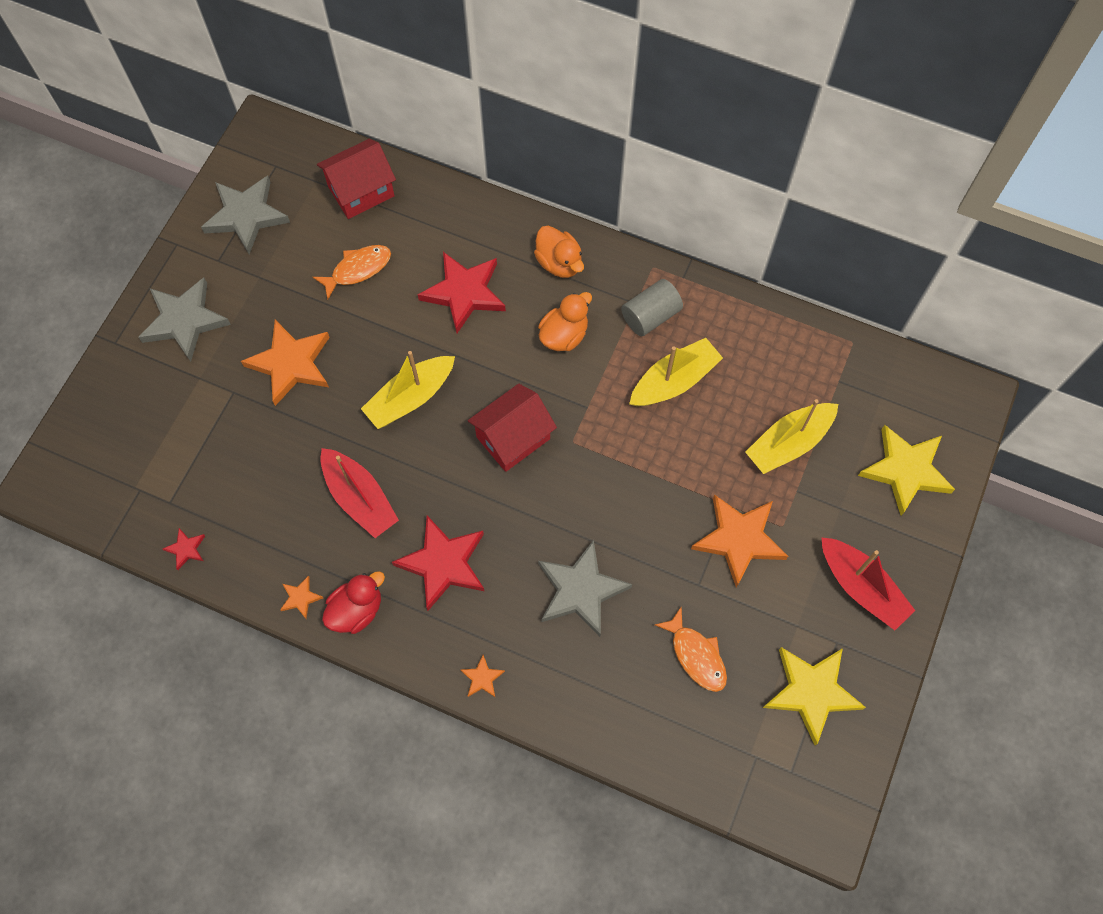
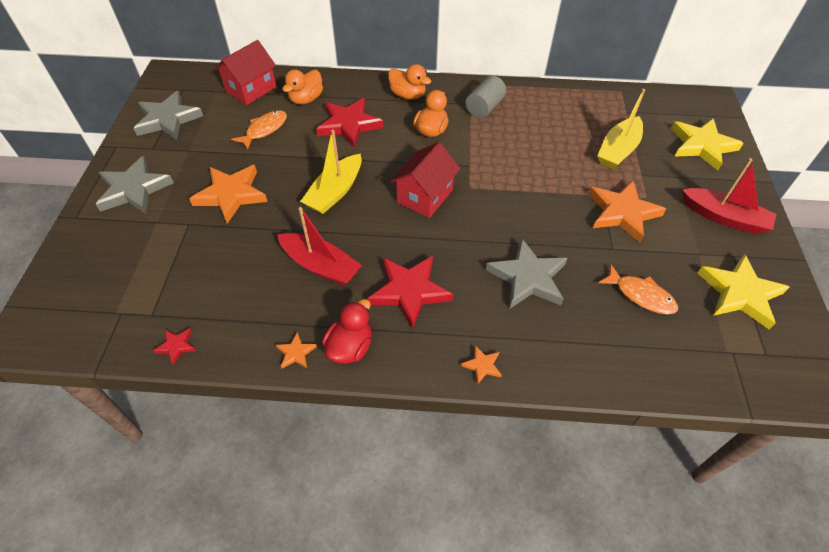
camera: 20 degrees left, 15 degrees down
yellow boat [629,338,723,406] -> none
none -> orange duck [282,69,323,104]

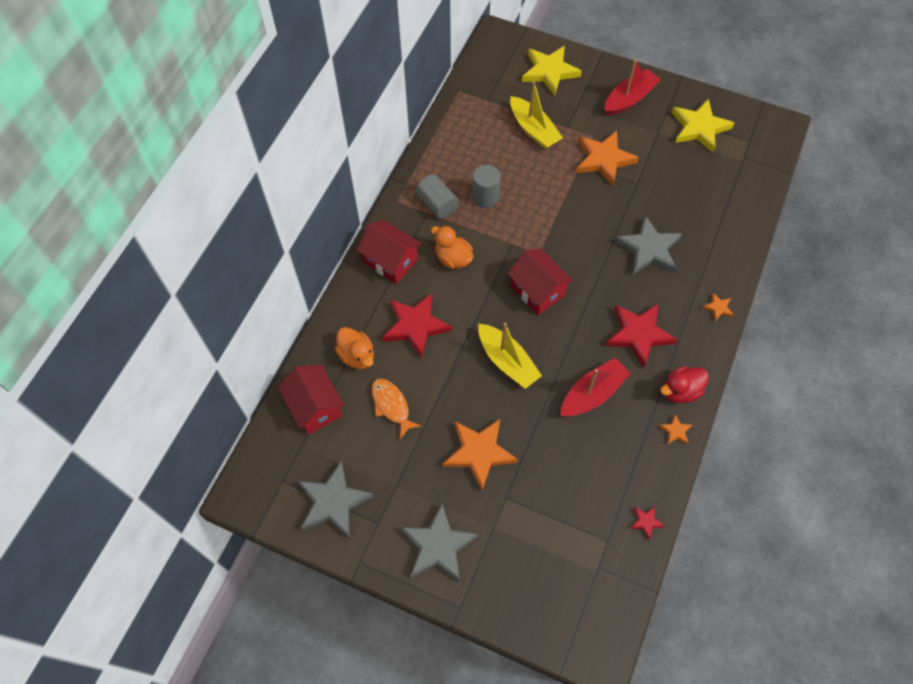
camera: 70 degrees left, 10 degrees up
red duck [322,299,372,364] -> red duck turned 75 degrees counterclockwise [660,366,709,404]
orange duck [388,64,431,100] -> red house [357,220,422,284]
orange fish [598,264,678,314] -> none
none -> grey cylinder [472,165,501,208]

